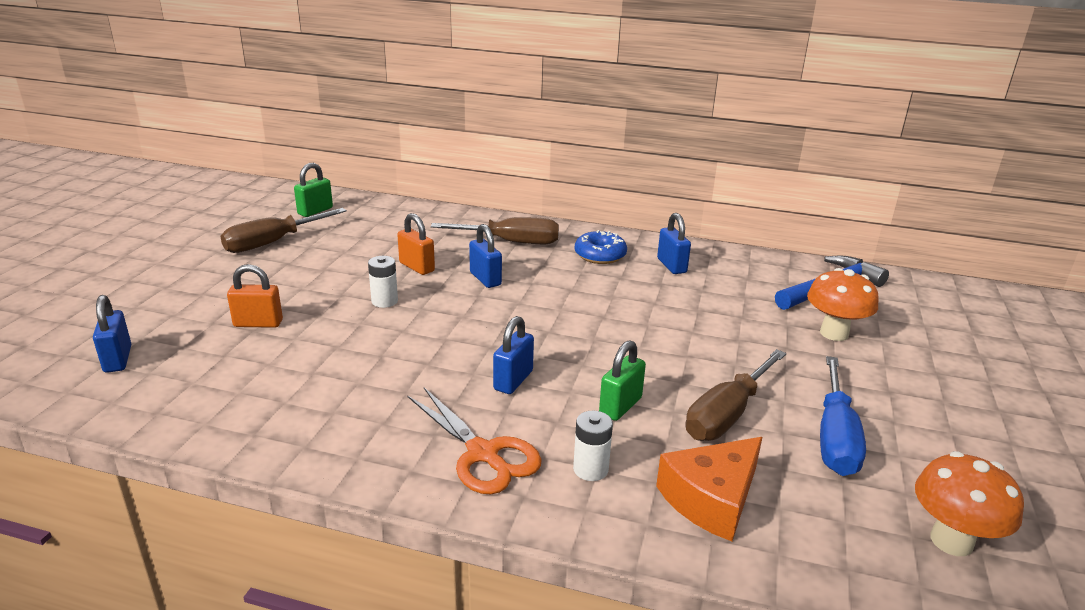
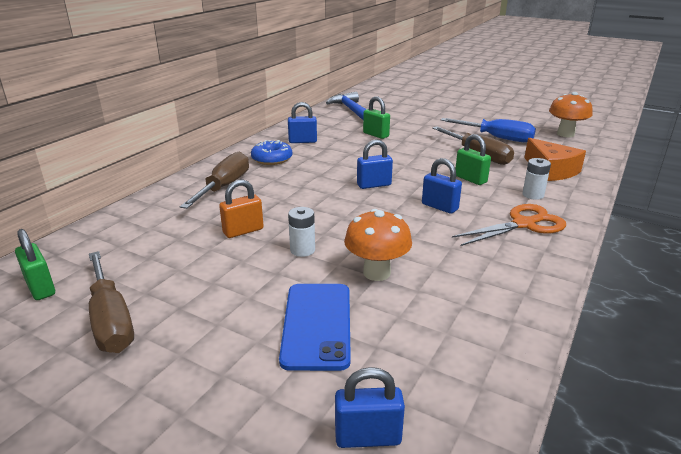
camera: 75 degrees left, 0 degrees up
orange padlock [227,264,283,328] -> blue phone [279,284,351,371]
blue padlock [469,224,502,288] -> blue padlock moved to [357,139,393,189]
orange mushroom [807,268,879,341] -> orange mushroom moved to [344,209,412,281]
none -> green padlock [363,96,390,139]

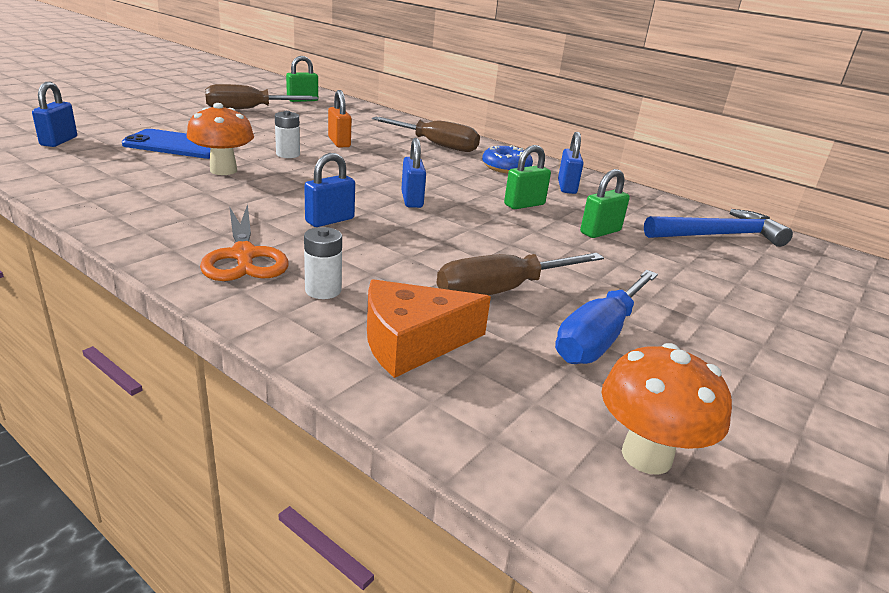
camera: 95 degrees right, 0 degrees up
green padlock [455,134,491,185] -> green padlock moved to [504,145,551,209]

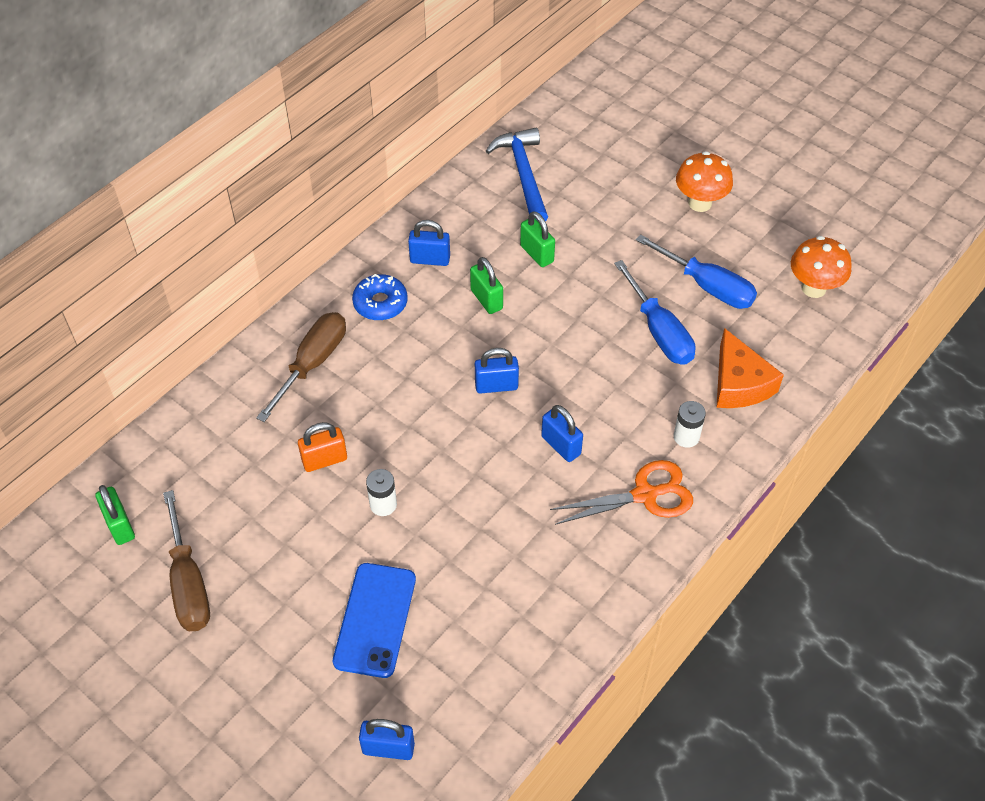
camera: 85 degrees left, 25 degrees up
orange mushroom [187,103,254,175] -> orange mushroom moved to [676,151,733,212]
brown screwdriver [437,253,604,295] -> blue screwdriver [614,260,696,365]

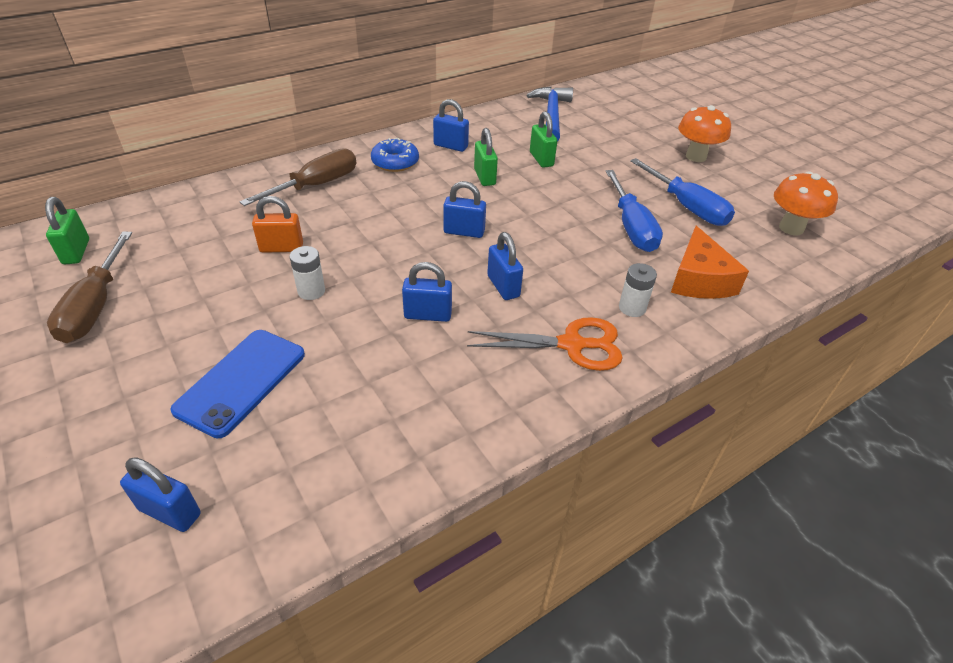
camera: 15 degrees right, 10 degrees down
none -> blue padlock [402,262,452,322]

